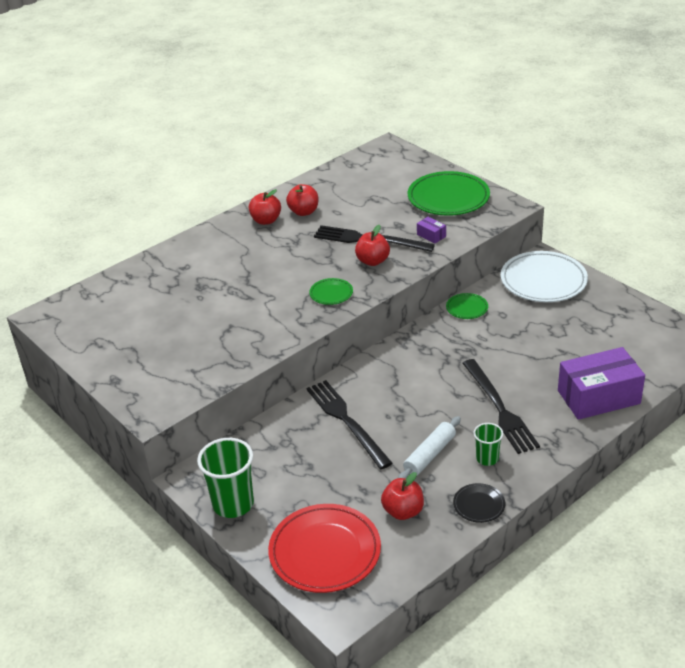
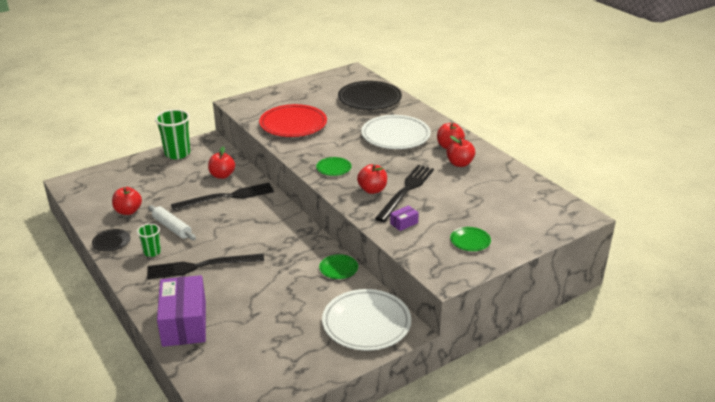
camera: 95 degrees right, 5 degrees down
red plate [268,504,381,593] -> red plate moved to [259,104,327,137]
green plate [408,171,490,216] -> green plate [450,227,491,251], size x0.48
none -> red apple [208,146,235,179]
none -> black plate [338,81,402,110]
none -> white plate [361,115,431,149]

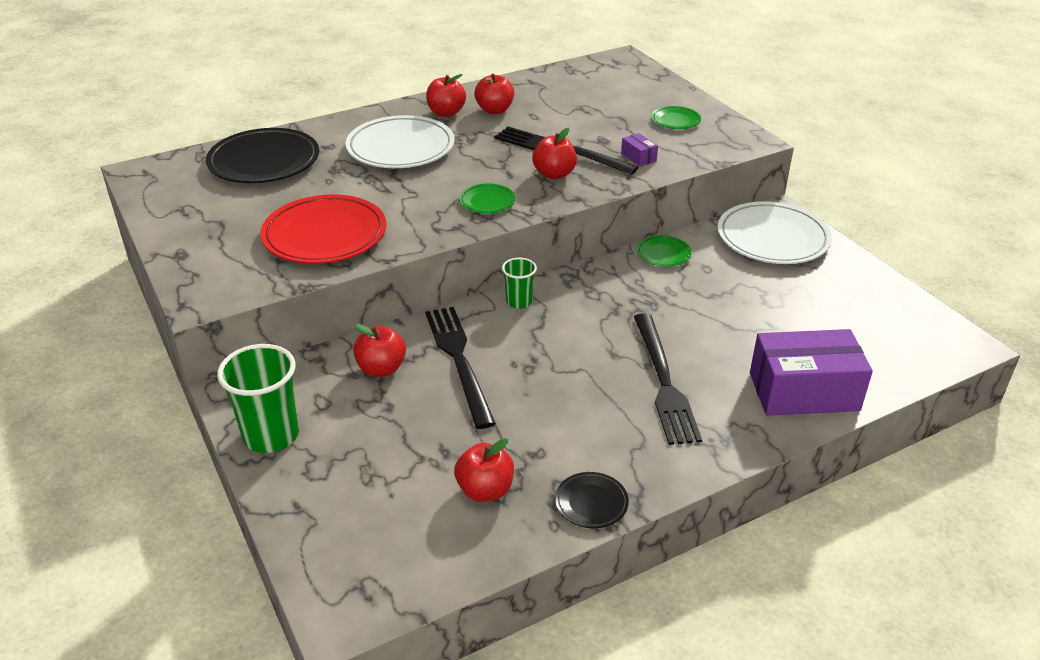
camera: 85 degrees left, 5 degrees up
green cup [137,224,161,257] -> green cup moved to [502,258,537,309]
white rolling pin [148,205,196,240] -> none

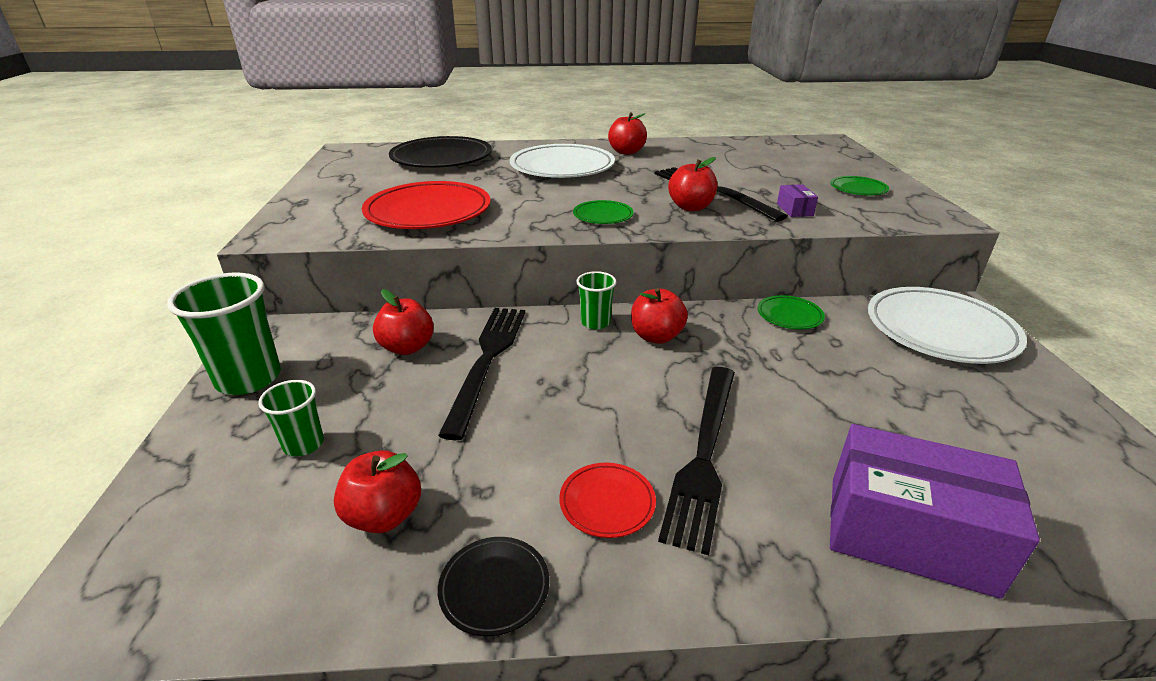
camera: 25 degrees right, 5 degrees down
red apple [474,74,514,114] -> red apple moved to [631,288,688,344]
none -> green cup [258,380,324,456]
none -> red plate [559,463,656,538]

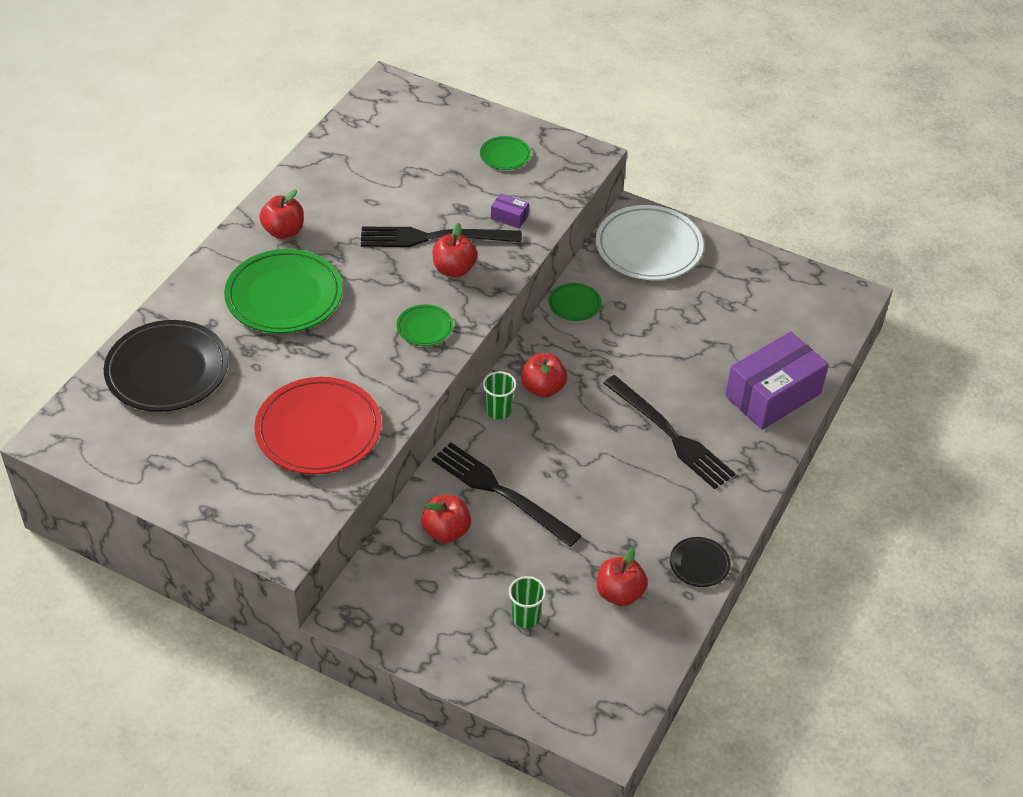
camera: 60 degrees left, 15 degrees up
green cup [167,273,281,395] -> none
white plate [510,144,615,178] -> green plate [224,249,343,333]
red plate [559,463,656,538] -> none

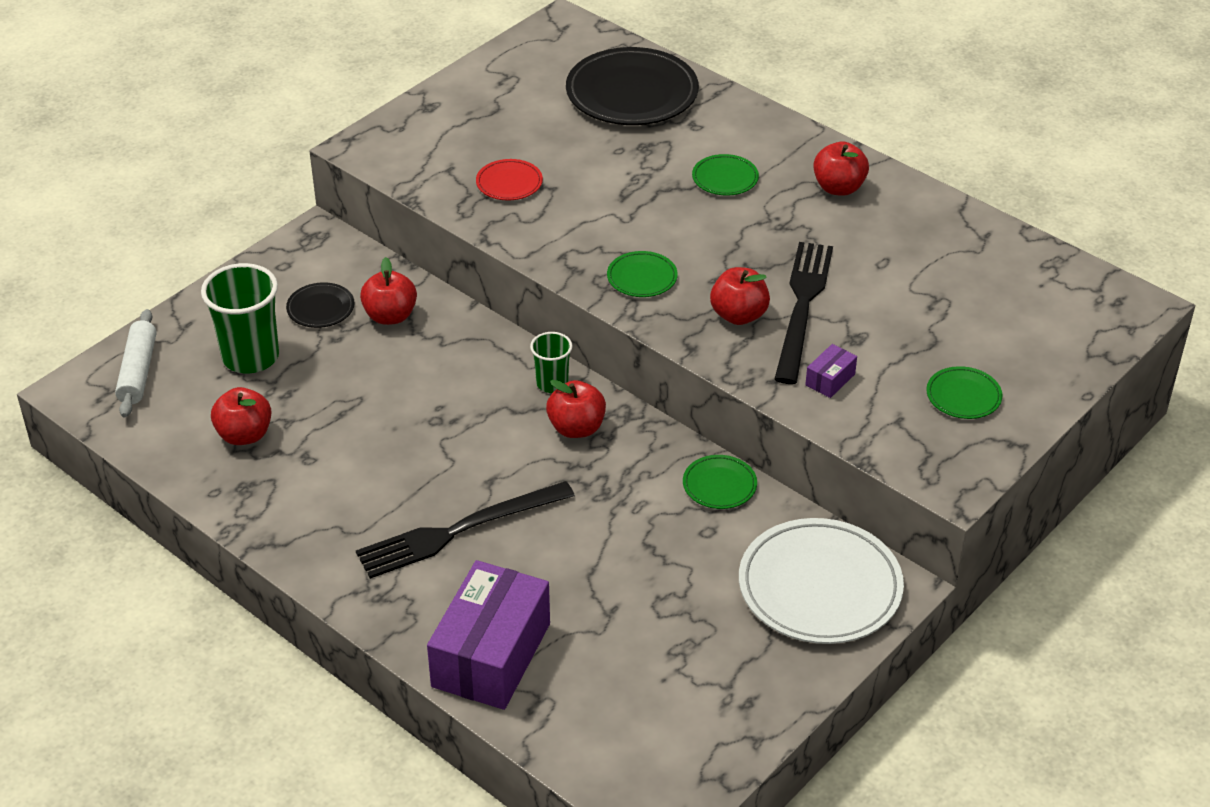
camera: 105 degrees right, 5 degrees down
green plate [224,249,343,333] -> green plate [692,154,759,196], size x0.48
red plate [254,377,382,474] -> red plate [476,159,543,200], size x0.48
black fork [432,442,581,547] -> none
green cup [509,576,546,628] -> green cup [201,263,279,373], size x1.80
black plate [670,537,731,587] -> black plate moved to [286,282,355,328]
purple box [725,331,829,430] -> purple box turned 45 degrees clockwise [427,560,550,710]
none -> white rolling pin [115,309,157,417]

